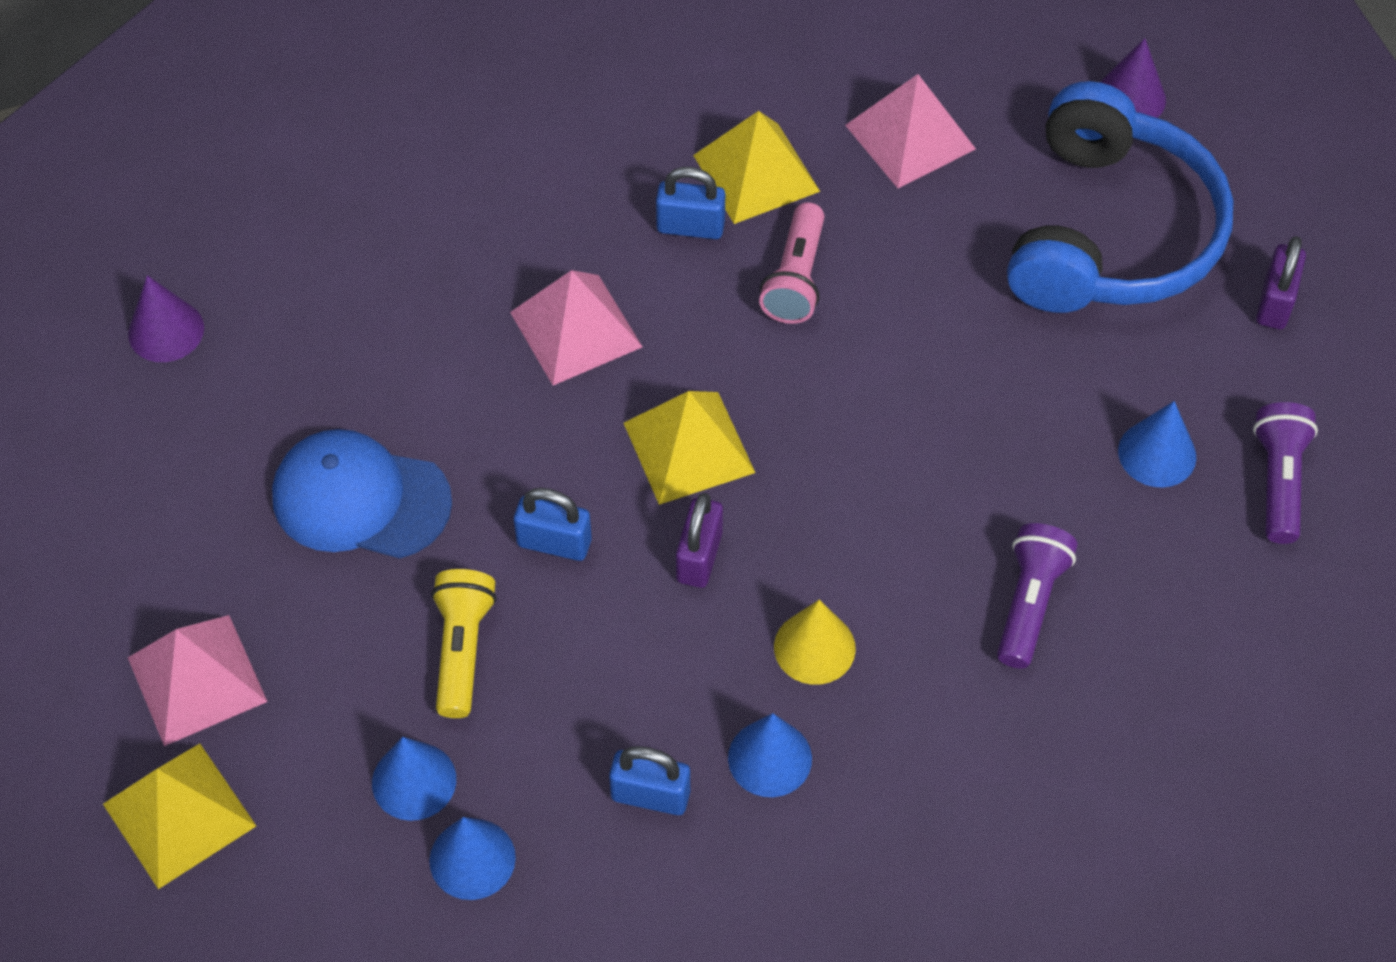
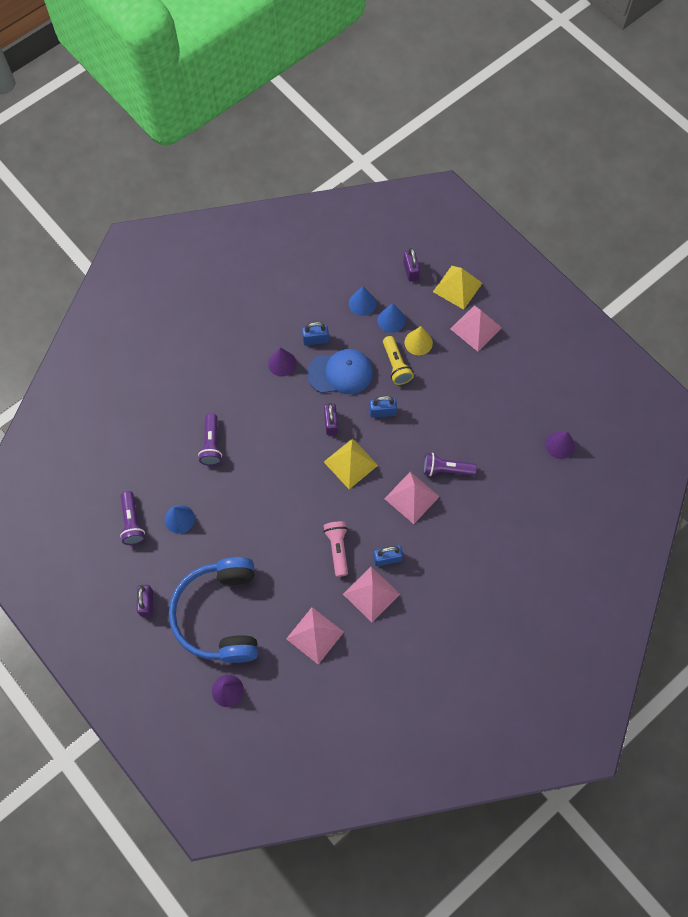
camera: 160 degrees right, 10 degrees up
blue cap [272,429,452,559] -> blue cap moved to [307,349,373,394]
yellow pyramid [693,111,820,224] -> pink pyramid [343,566,400,622]
blue cone [728,713,812,797] -> purple cone [268,347,297,377]
yellow cone [774,600,856,685] -> yellow cone moved to [405,326,433,355]
none -> purple padlock [403,248,420,281]
none -> purple flashlight [423,453,477,476]

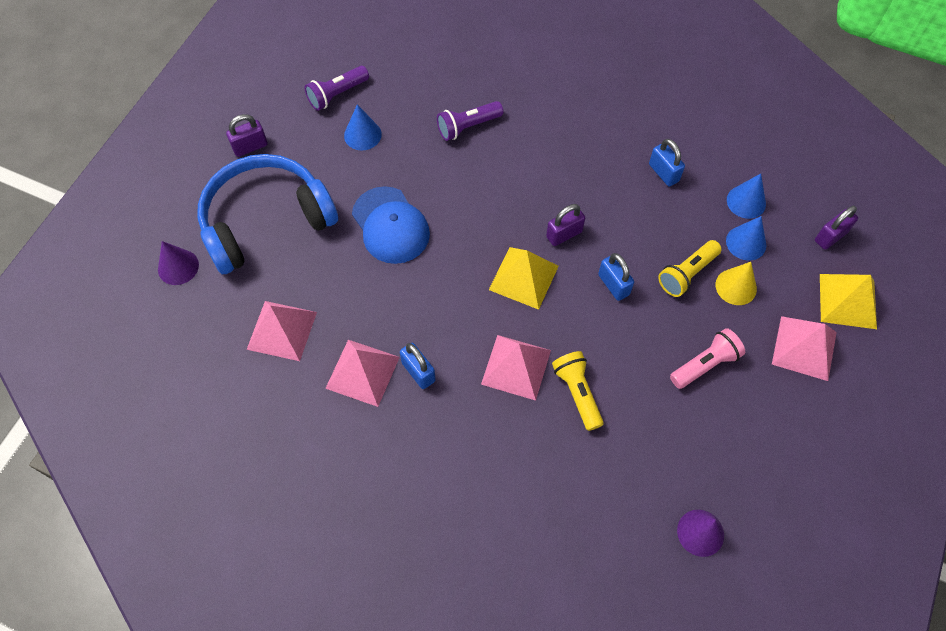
camera: 65 degrees right, 5 degrees down
purple cone [268,347,297,377] -> none
blue cap [307,349,373,394] -> blue cap moved to [352,186,430,264]
pink flashlight [323,521,348,577] -> pink flashlight moved to [670,328,745,389]
purple flashlight [423,453,477,476] -> yellow flashlight [552,351,604,431]

